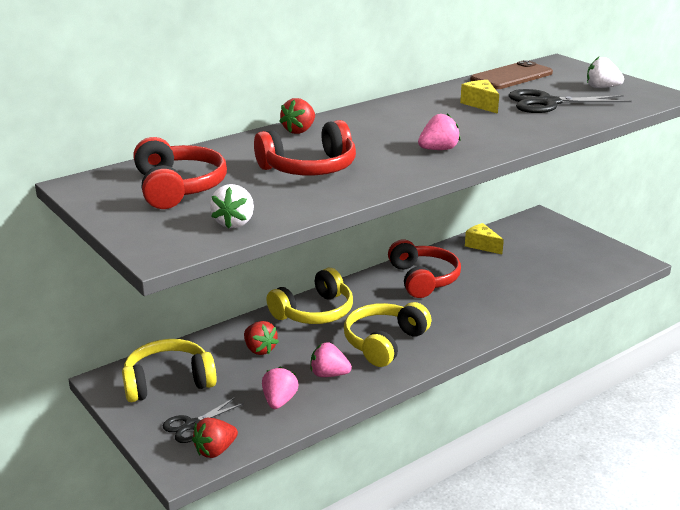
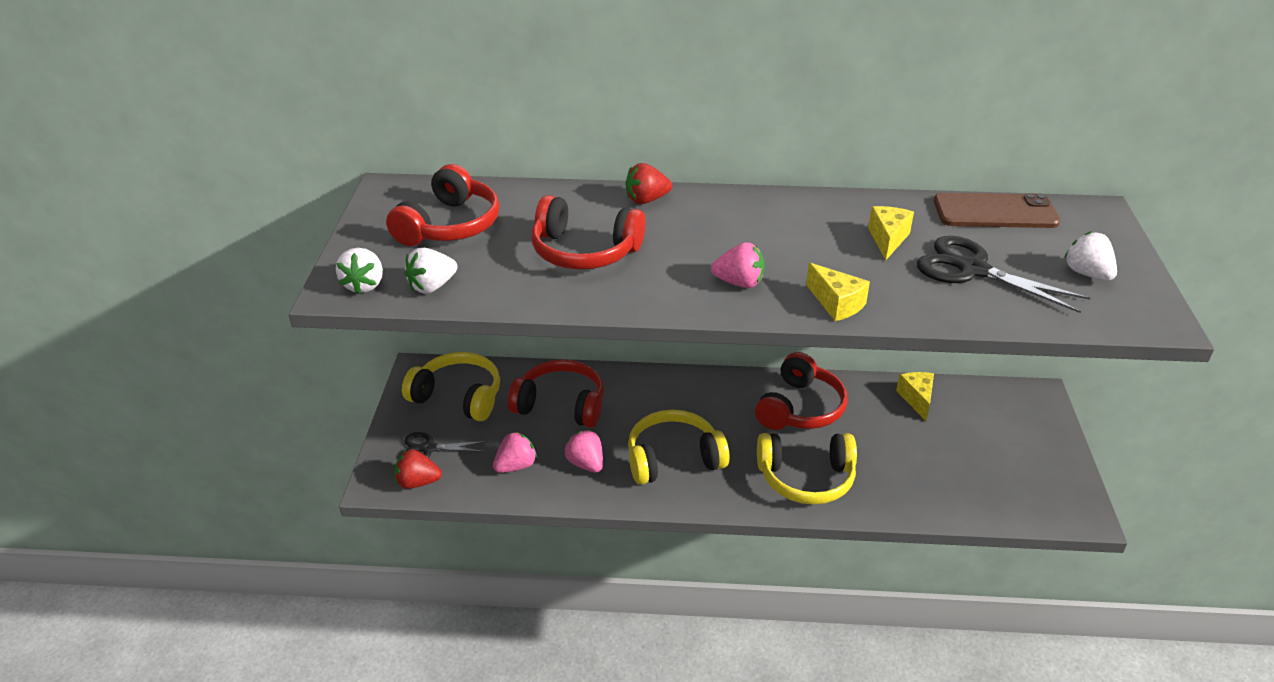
camera: 40 degrees right, 10 degrees up
red strawberry [244,321,279,355] -> red headphones [508,359,604,428]
yellow headphones [267,268,353,324] -> yellow headphones moved to [757,433,857,505]
none -> white strawberry [336,248,383,294]
none -> yellow cheese [806,263,870,321]

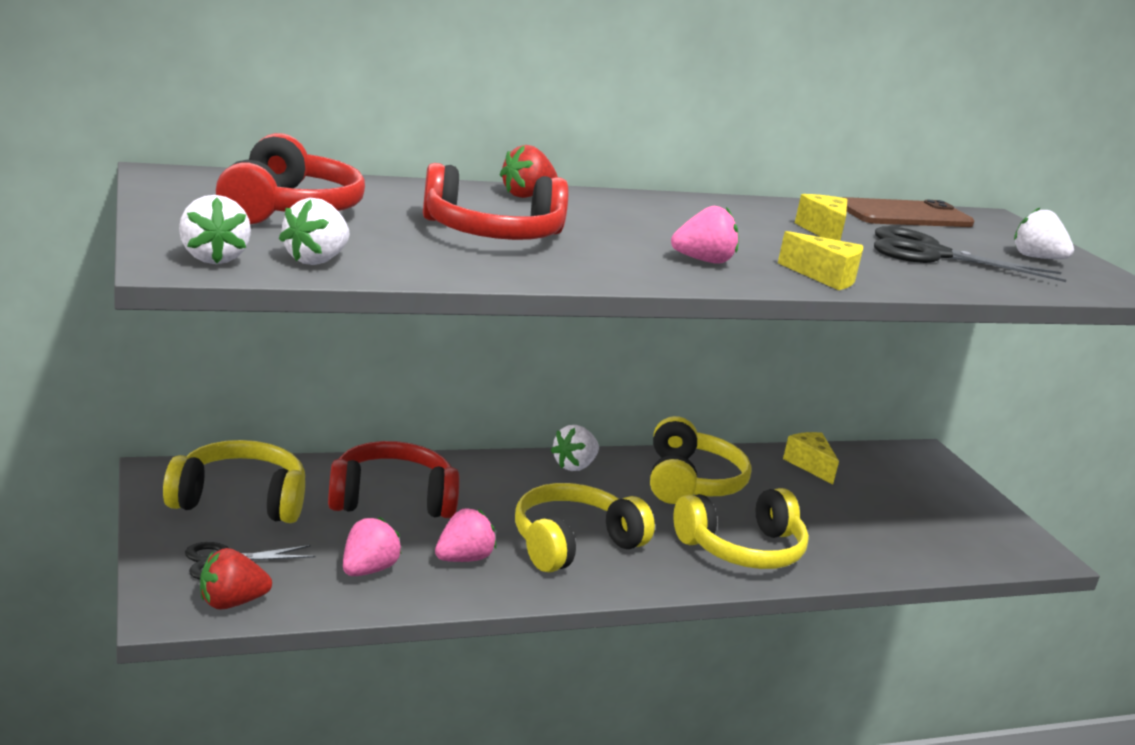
camera: 25 degrees left, 15 degrees down
pink strawberry [564,430,603,473] -> pink strawberry turned 105 degrees clockwise [435,508,496,562]
red headphones [755,352,848,430] -> yellow headphones [650,416,752,504]
none -> white strawberry [550,425,599,471]

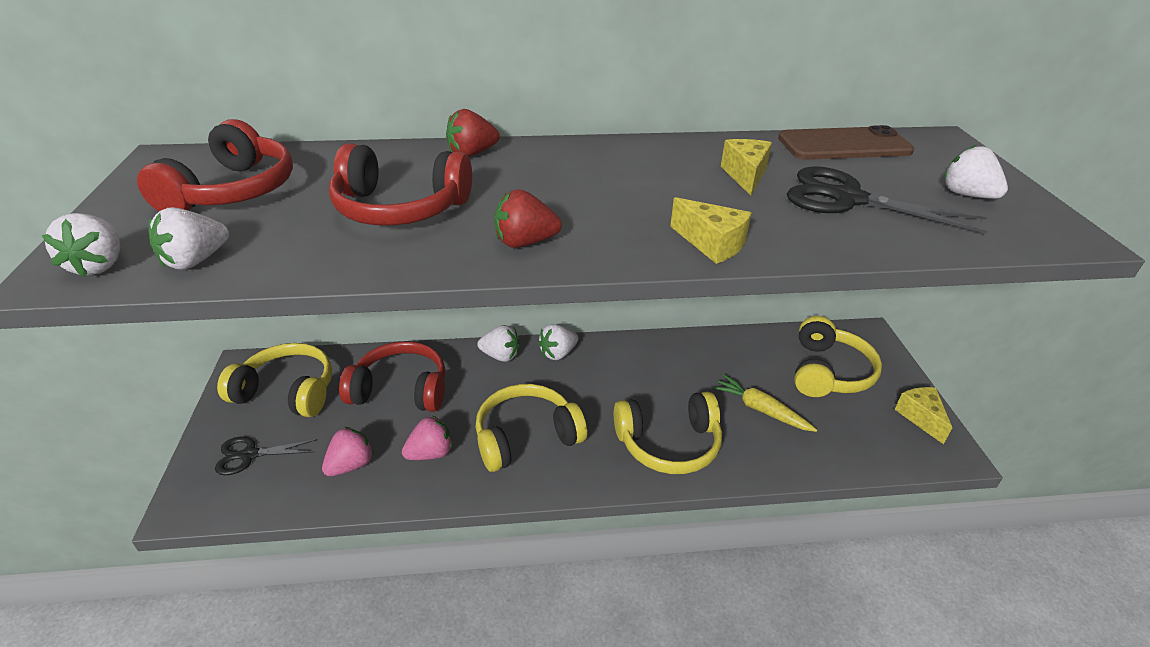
camera: 15 degrees right, 15 degrees up
red strawberry [200,548,272,610] -> red strawberry moved to [494,189,562,248]
yellow headphones [650,416,752,504] -> yellow headphones moved to [794,316,882,397]
pink strawberry [671,206,739,264] -> none
yellow cheese [783,432,839,484] -> yellow cheese moved to [895,387,952,445]
none -> white strawberry [477,325,519,362]
none -> yellow carrot [712,375,817,432]

